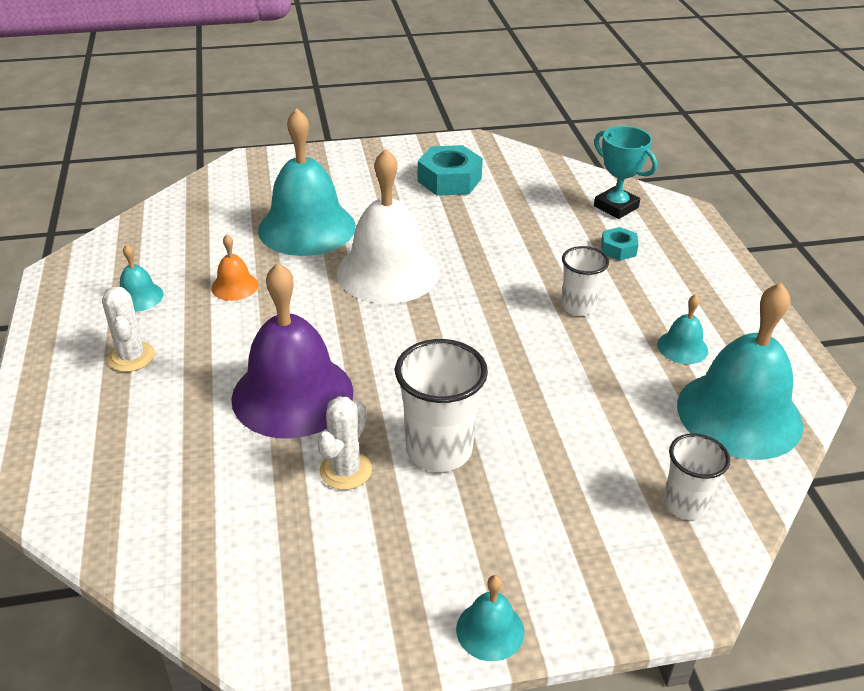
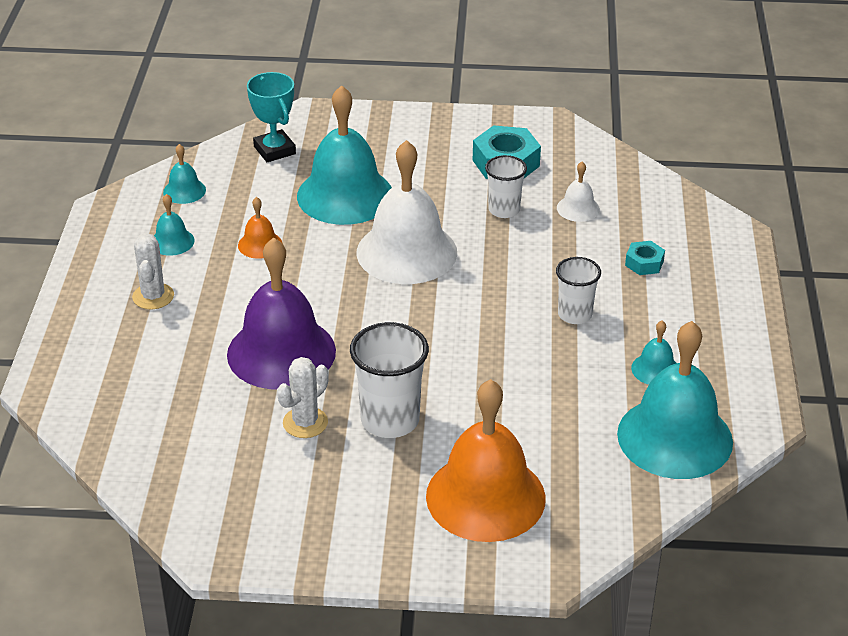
camera: 15 degrees right, 0 degrees up
turquoise bell [456,575,524,661] -> turquoise bell moved to [163,144,206,204]
turquoise trophy [594,126,657,219] -> turquoise trophy moved to [247,72,296,162]
white cup [664,433,730,520] -> white cup moved to [485,155,527,218]
none -> orange bell [426,379,546,542]
none -> white bell [557,162,600,222]

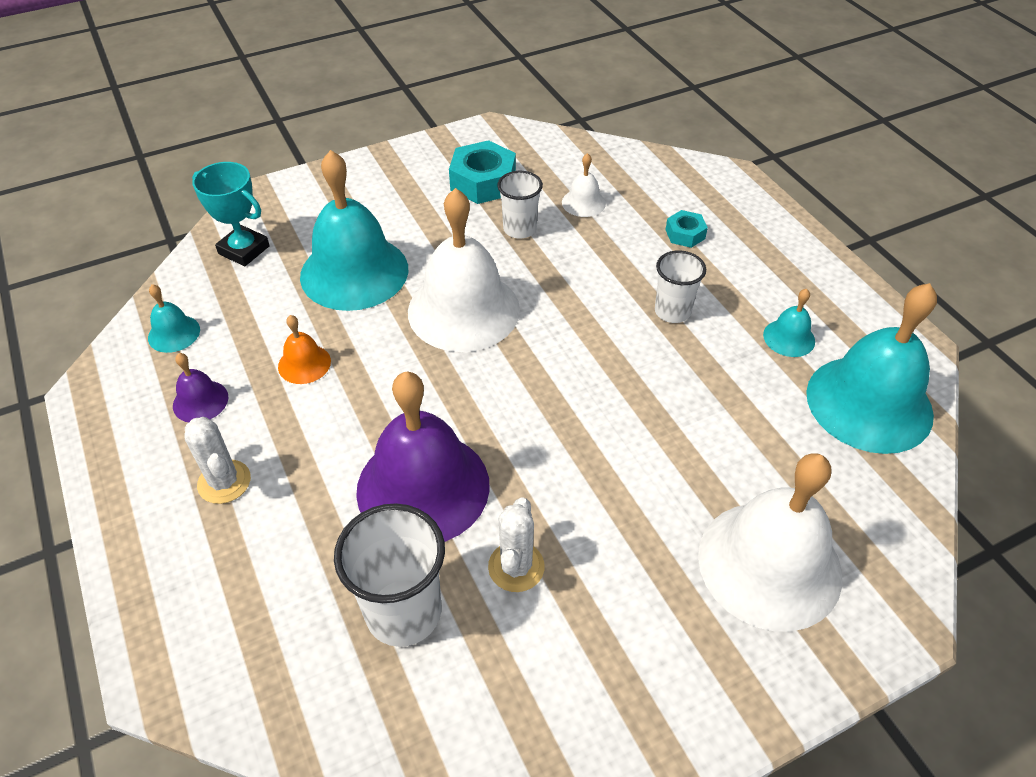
camera: 30 degrees left, 10 degrees up
turquoise bell [154,194,195,256] -> purple bell [173,353,228,422]
white cup [350,322,429,438] -> white cup moved to [334,503,445,647]
orange bell [426,379,546,542] -> white bell [698,453,842,632]

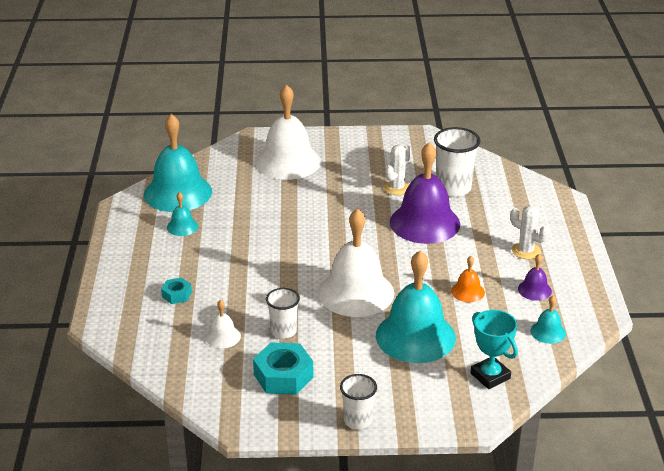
camera: 155 degrees left, 15 degrees down
white cactus [184,417,251,504] -> white cactus turned 45 degrees counterclockwise [510,206,549,259]
white cup [655,250,706,323] -> white cup moved to [340,374,377,429]

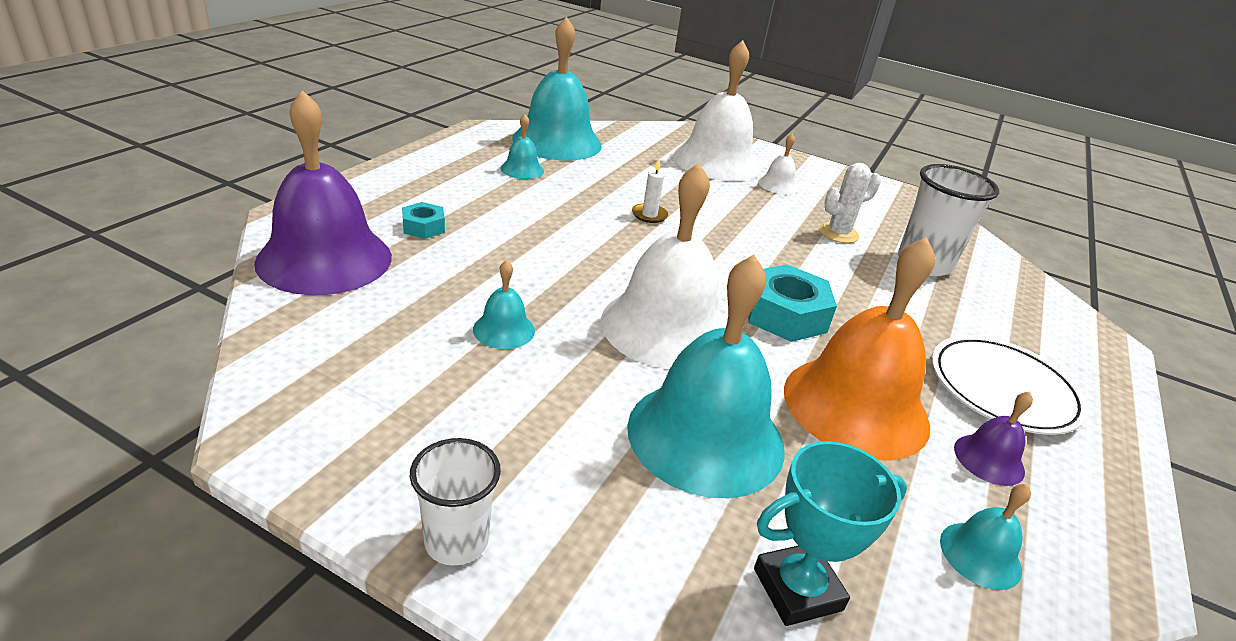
camera: 25 degrees right, 0 degrees up
white bell [205,300,241,348] -> white bell moved to [758,134,799,195]
turquoise nut [253,342,313,395] -> turquoise nut moved to [748,265,837,342]
white cup [266,288,300,339] -> turquoise bell [473,260,535,349]
purple bell [390,142,460,244] -> purple bell moved to [254,90,392,295]
orange bell [451,256,485,302] -> orange bell [784,237,935,461], size x2.26
turquoise trophy [471,310,518,389] -> turquoise trophy turned 75 degrees clockwise [754,441,907,626]
white cactus [510,206,549,259] -> white plate [932,335,1089,435]
none -> white candle [632,159,668,223]

